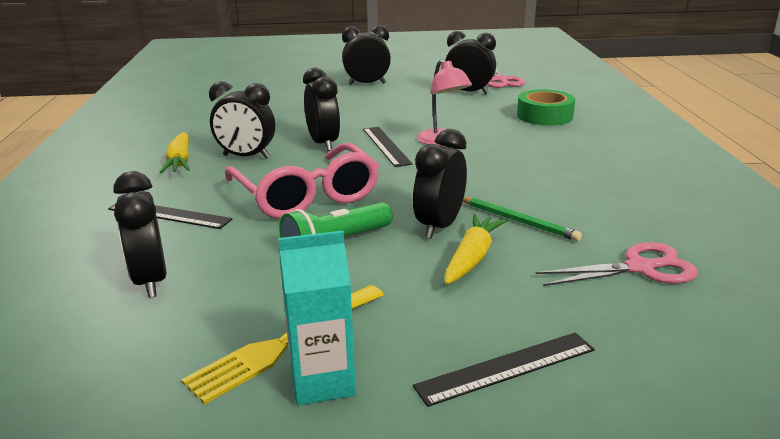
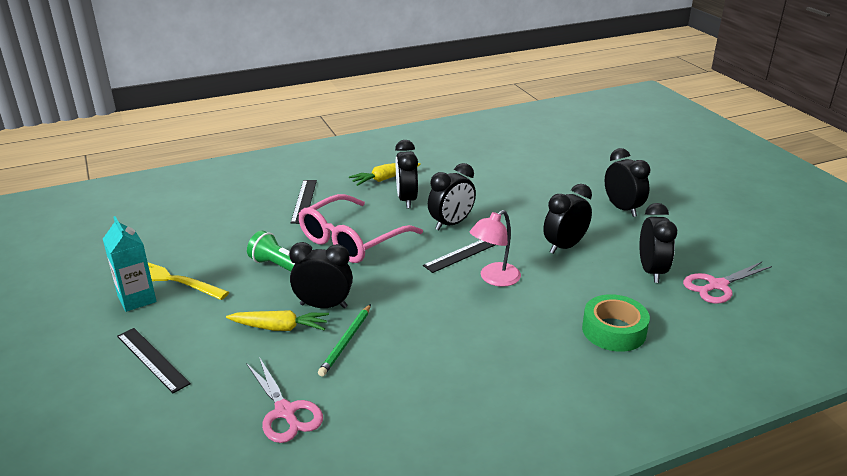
camera: 70 degrees right, 5 degrees up
black clock [113,171,167,298] -> black clock moved to [543,184,592,254]

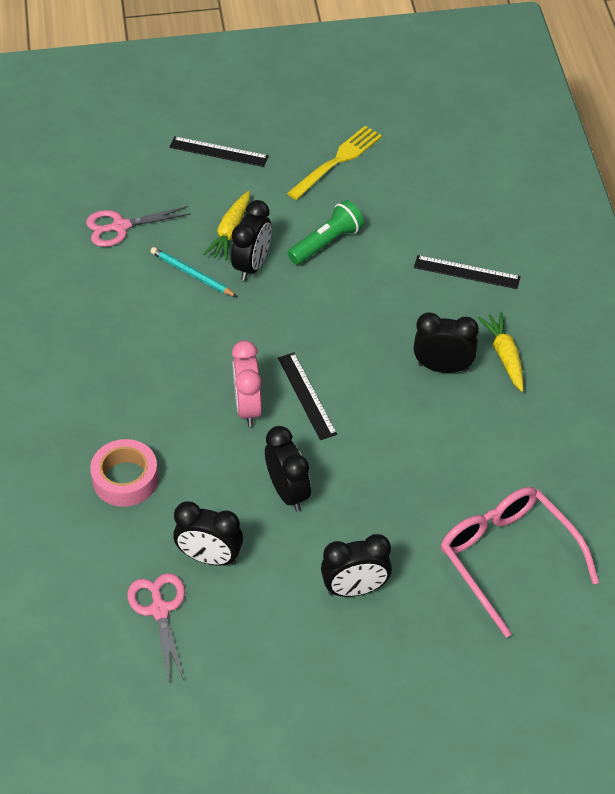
camera: 105 degrees right, 20 degrees up
turquoise carton [103,216,156,312] -> none
black ruler [117,328,191,393] -> black ruler turned 45 degrees clockwise [169,136,269,167]
pink glasses [299,194,423,263] -> pink glasses moved to [441,487,599,637]
green pencil [318,304,371,376] -> turquoise pencil [150,247,237,297]
black clock [428,163,476,230] -> none
pink lamp [470,210,521,287] -> pink clock [232,340,262,427]
green tape [582,294,650,352] -> pink tape [90,439,159,507]

